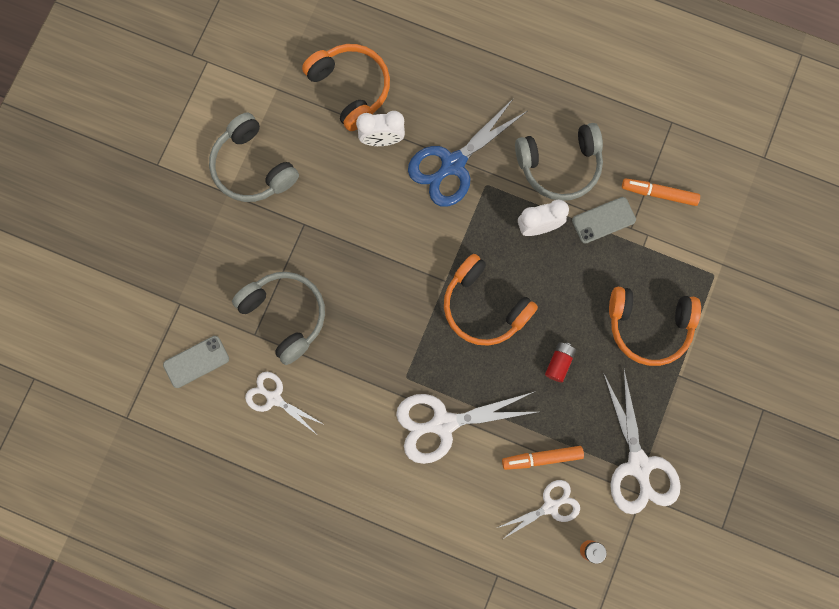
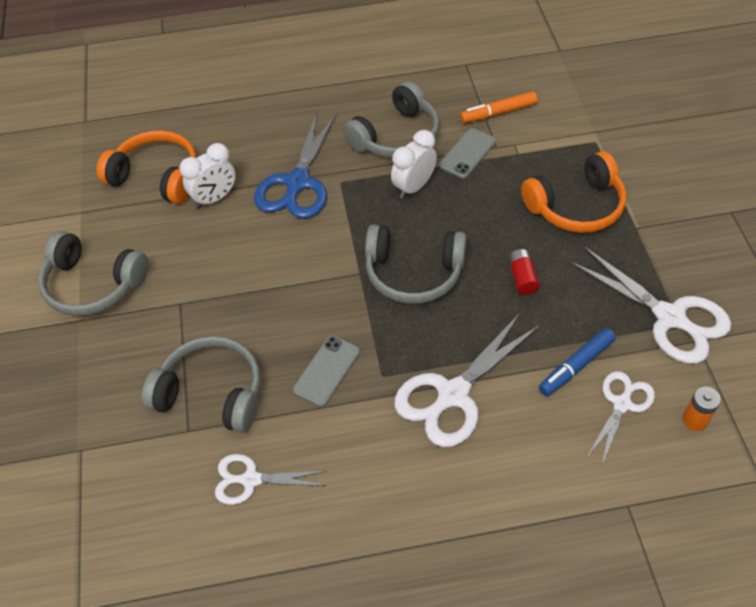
camera: 30 degrees left, 25 degrees down
grey phone [163,336,229,388] -> grey phone moved to [293,336,360,407]
orange headphones [444,254,538,346] -> grey headphones [365,224,467,304]
orange marker [502,446,584,470] -> blue marker [539,328,615,396]

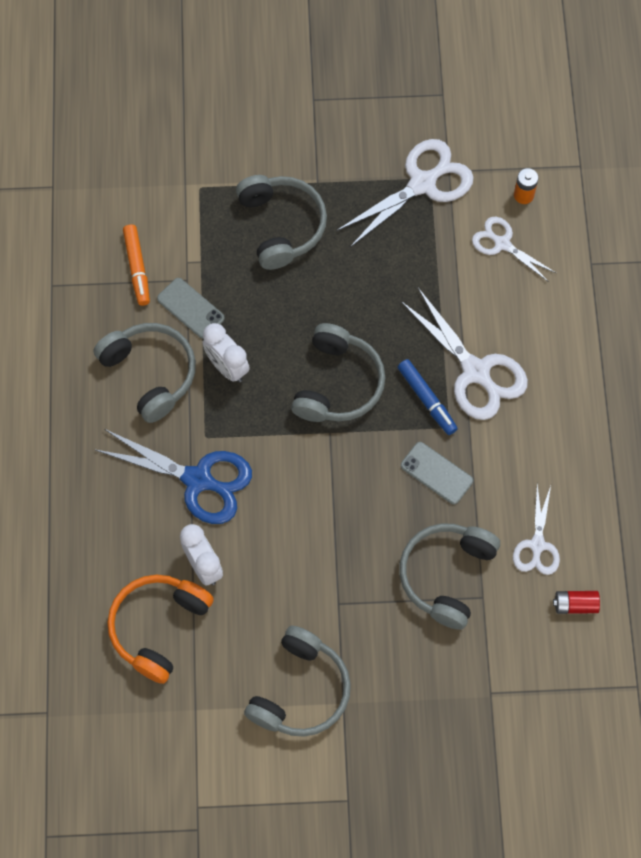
camera: 85 degrees left, 15 degrees up
red battery [508,249,540,295] -> red battery moved to [553,591,600,614]
orange headphones [521,151,627,233] -> grey headphones [236,175,327,270]
blue marker [539,328,615,396] -> blue marker moved to [398,359,458,435]

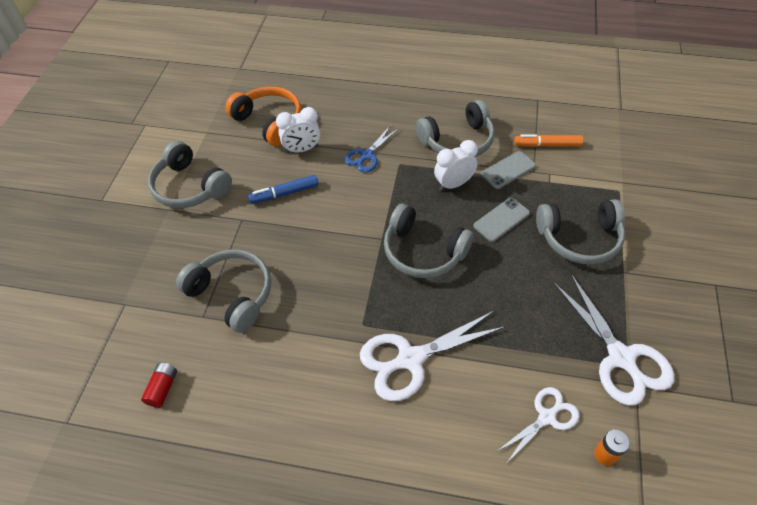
camera: 105 degrees right, 15 degrees down
blue scissors [94,429,252,524] -> blue scissors [344,125,399,173], size x0.60
blue marker [398,359,458,435] -> blue marker moved to [248,175,318,204]
grey phone [401,442,473,504] -> grey phone moved to [473,198,530,242]
white scissors [513,484,560,575] -> none

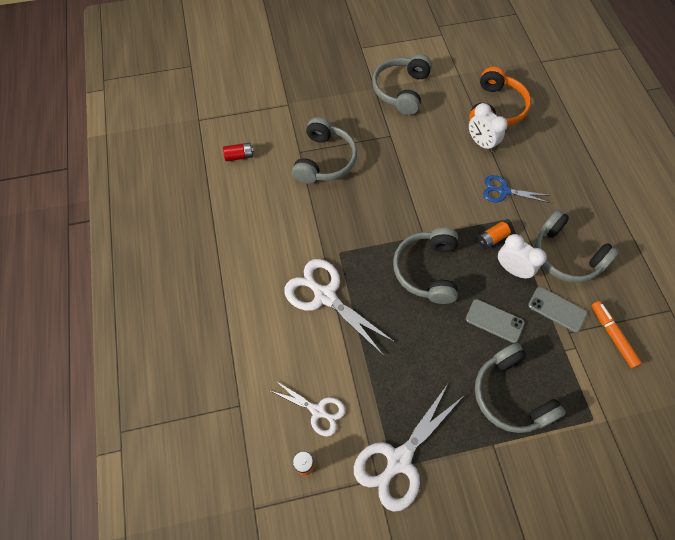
camera: 65 degrees right, 10 degrees up
blue marker [248,175,318,204] -> none
none -> orange battery [477,222,511,249]

